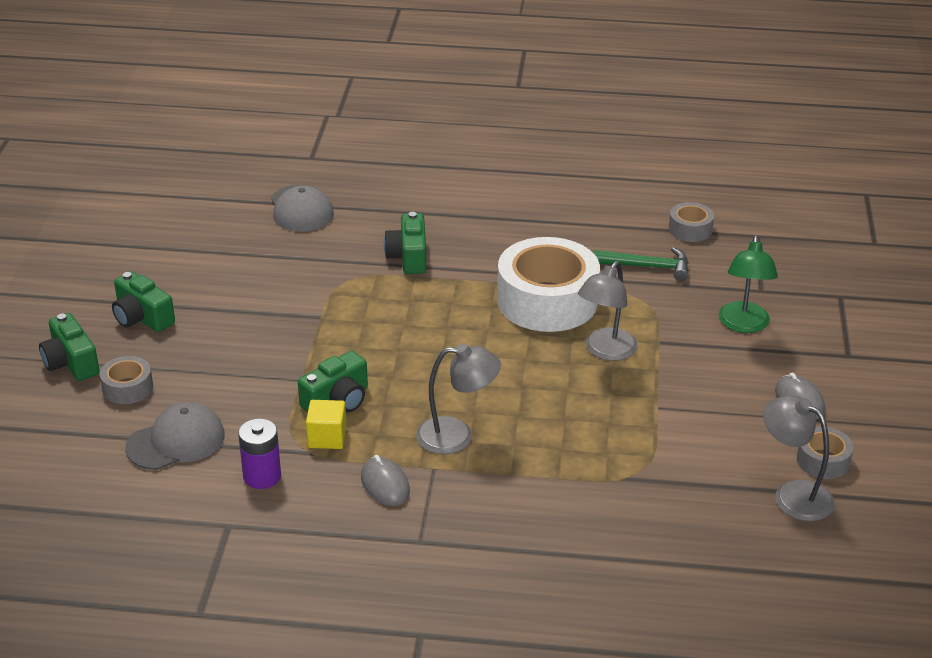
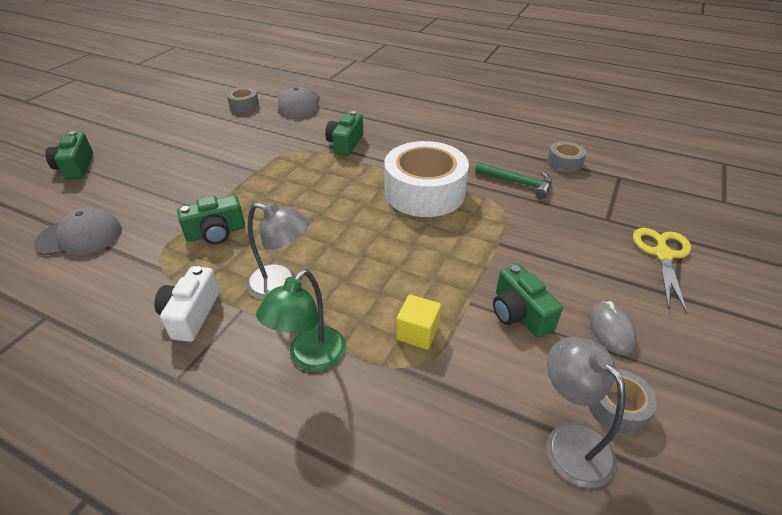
camera: 20 degrees right, 5 degrees up
grey tape [100,356,153,404] -> grey tape moved to [227,87,259,112]
green camera [112,271,175,332] -> green camera moved to [493,264,563,338]
purple battery [238,418,281,489] -> none
yellow cube [306,400,347,449] -> yellow cube moved to [396,294,441,350]
grey mouse [361,455,410,506] -> white camera [154,266,220,342]
grey lamp [578,261,638,361] -> none
green lamp [718,235,778,333] -> green lamp moved to [256,269,346,372]
none -> yellow scissors [633,228,691,314]

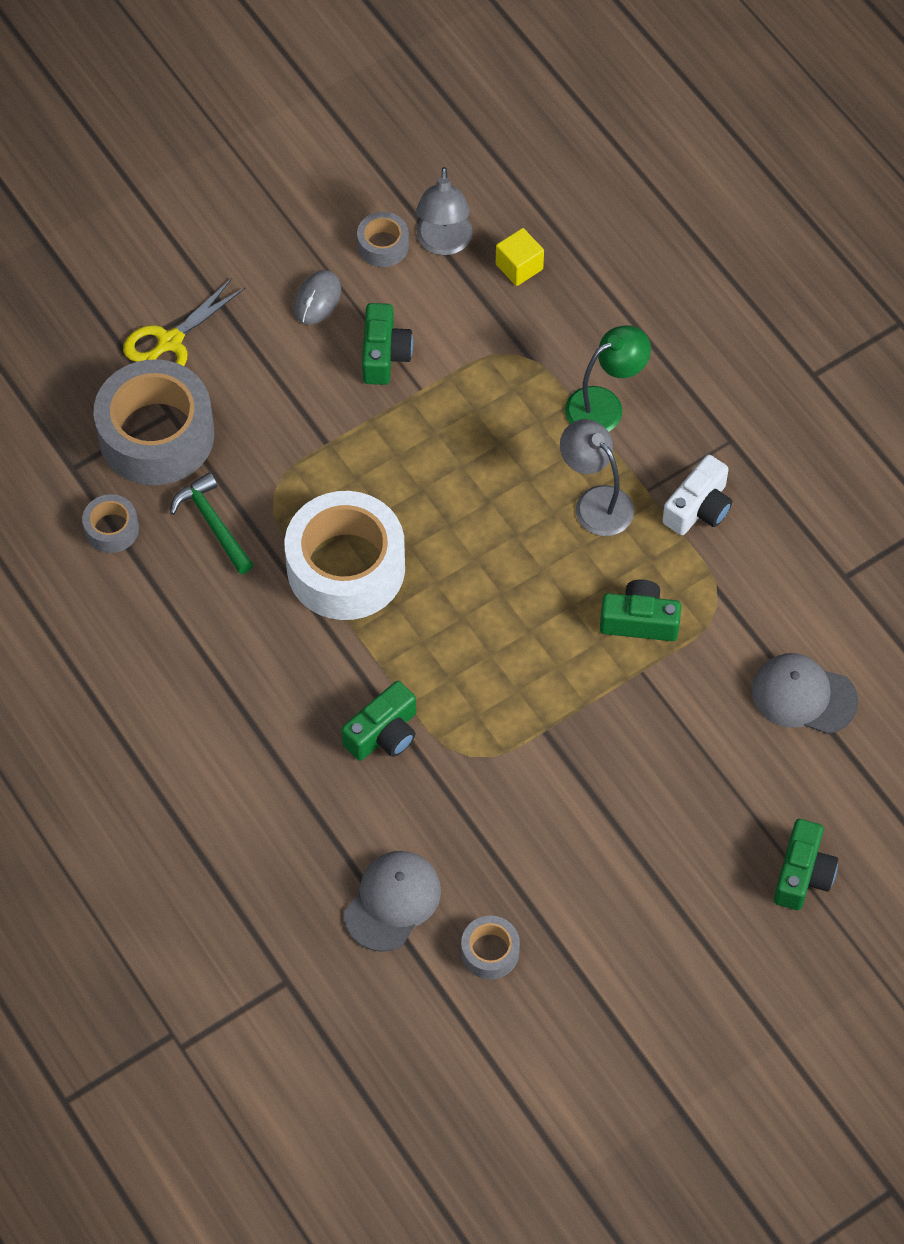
camera: 150 degrees left, 20 degrees up
yellow cube [396,294,441,350] -> yellow cube moved to [496,228,544,286]
none -> grey tape [94,359,214,485]

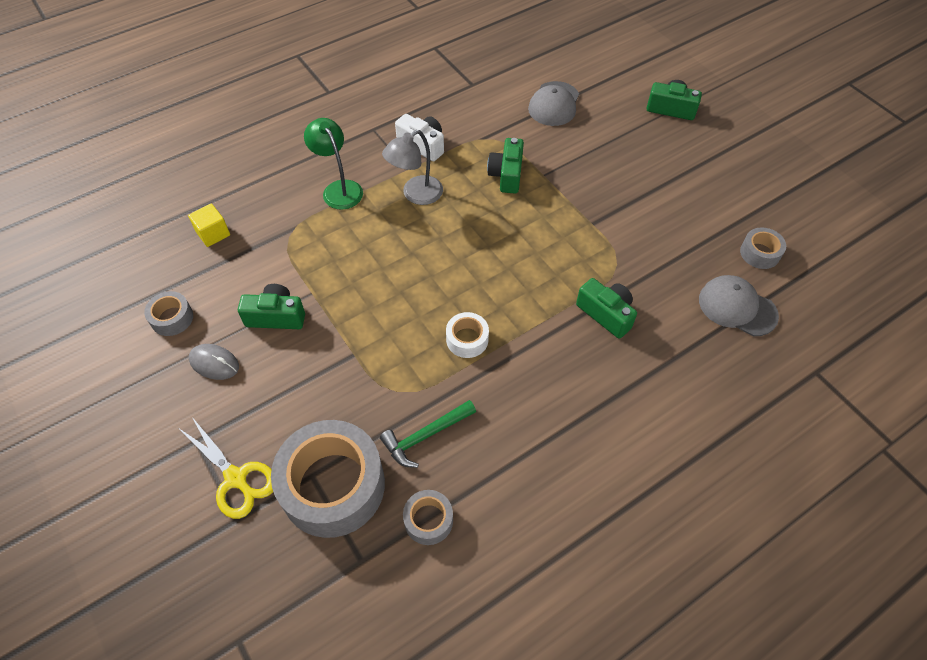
camera: 90 degrees left, 5 degrees down
white tape [285,491,405,620] -> white tape [446,312,489,358], size x0.46
grey lamp [416,167,472,255] -> none

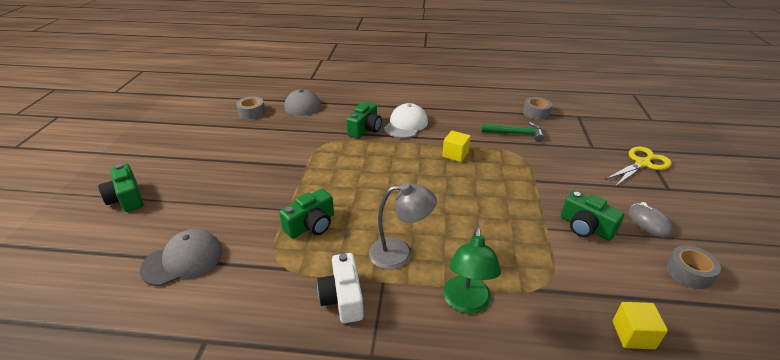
camera: 140 degrees left, 20 degrees down
yellow scissors [180,417,273,519] -> yellow scissors turned 60 degrees clockwise [605,147,672,187]
grey tape [271,420,385,538] -> none
white tape [446,312,489,358] -> yellow cube [442,131,471,162]
green camera [576,278,637,339] -> green camera turned 150 degrees counterclockwise [346,102,382,138]
none -> white cap [384,103,428,138]

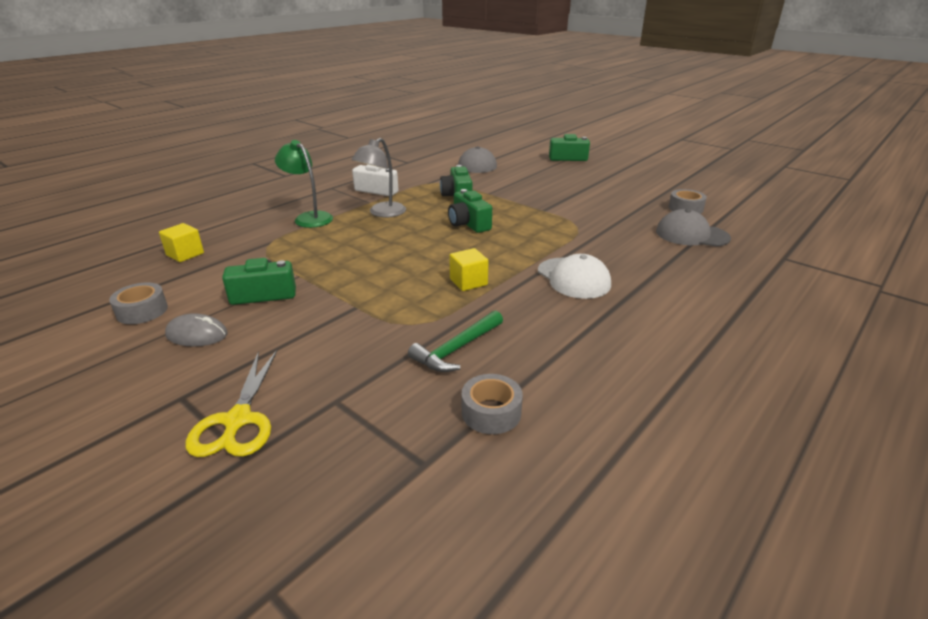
camera: 125 degrees right, 5 degrees down
green camera [346,102,382,138] -> green camera moved to [448,189,492,233]

